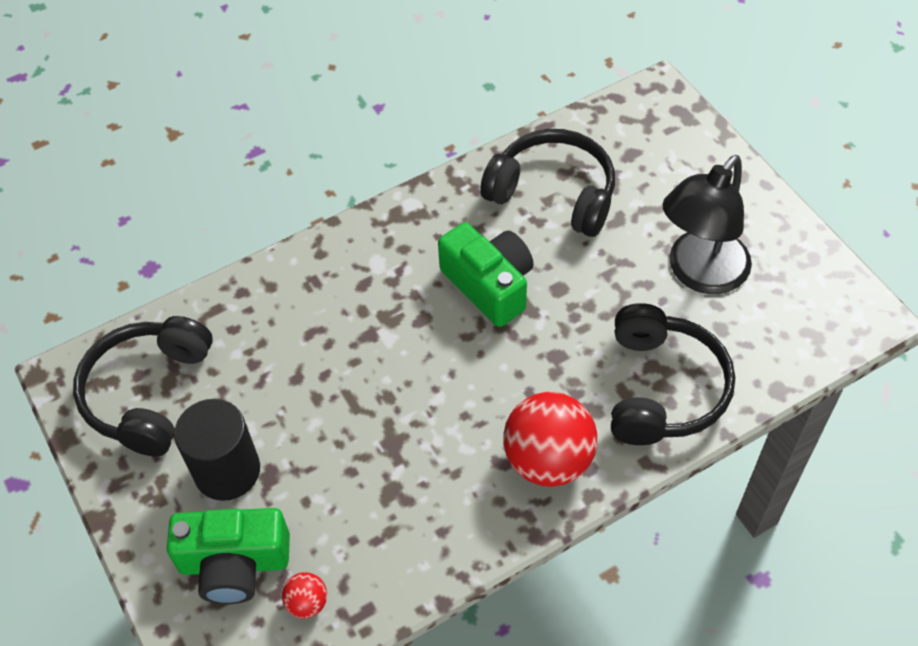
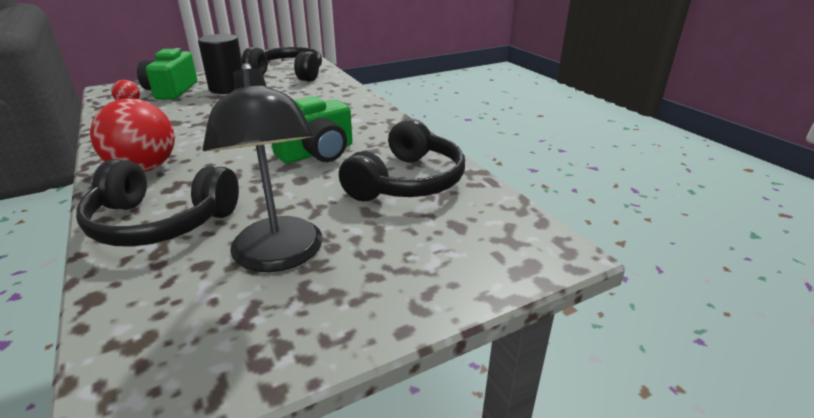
camera: 90 degrees right, 25 degrees down
black lamp [662,155,752,294] -> black lamp turned 150 degrees counterclockwise [203,63,323,272]

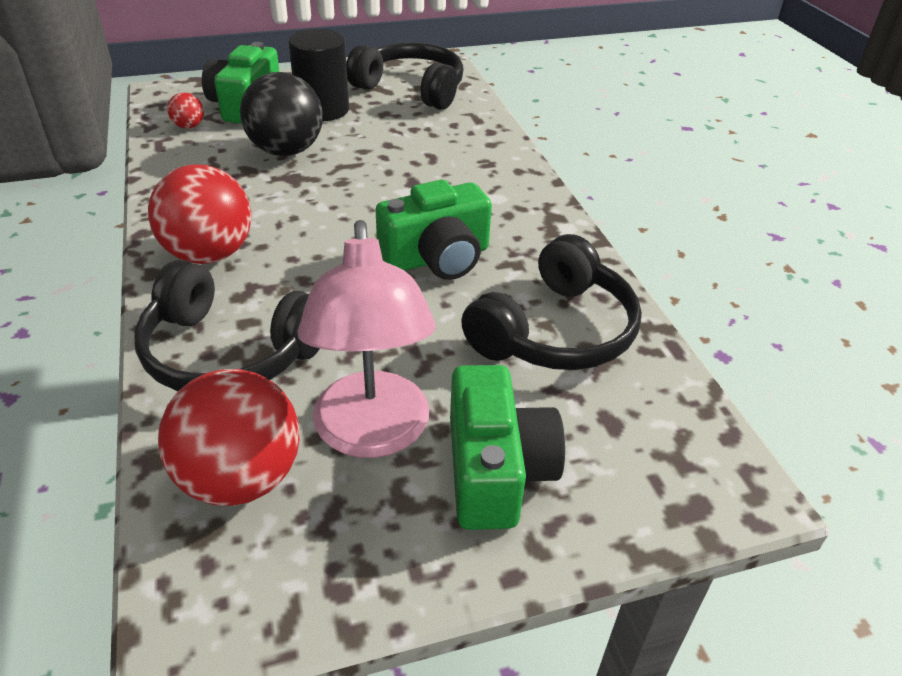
camera: 10 degrees right, 10 degrees up
black lamp [203,63,323,272] -> pink lamp [298,220,435,458]
none -> red ball [158,369,300,506]
none -> black ball [240,72,323,156]
none -> green camera [450,365,565,530]

